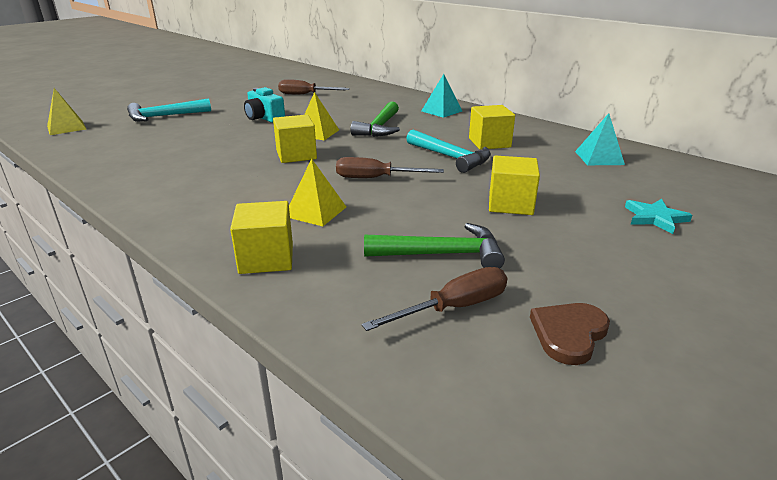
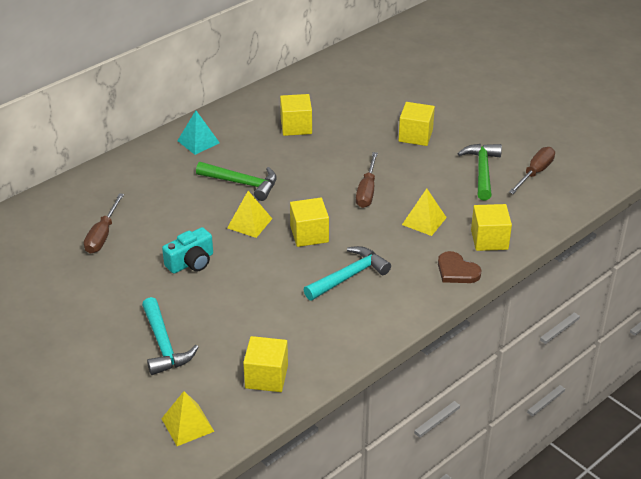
camera: 85 degrees left, 10 degrees up
brown screwdriver [362,267,507,331] -> brown screwdriver turned 60 degrees clockwise [509,147,555,194]
turquoise hammer [406,129,491,173] -> turquoise hammer moved to [303,246,391,300]
brown heart [530,303,610,365] -> brown heart moved to [438,251,482,283]
turquoise pyramid [575,113,625,165] -> none
turquoise star [625,199,692,234] -> none
none -> yellow cube [243,336,288,392]

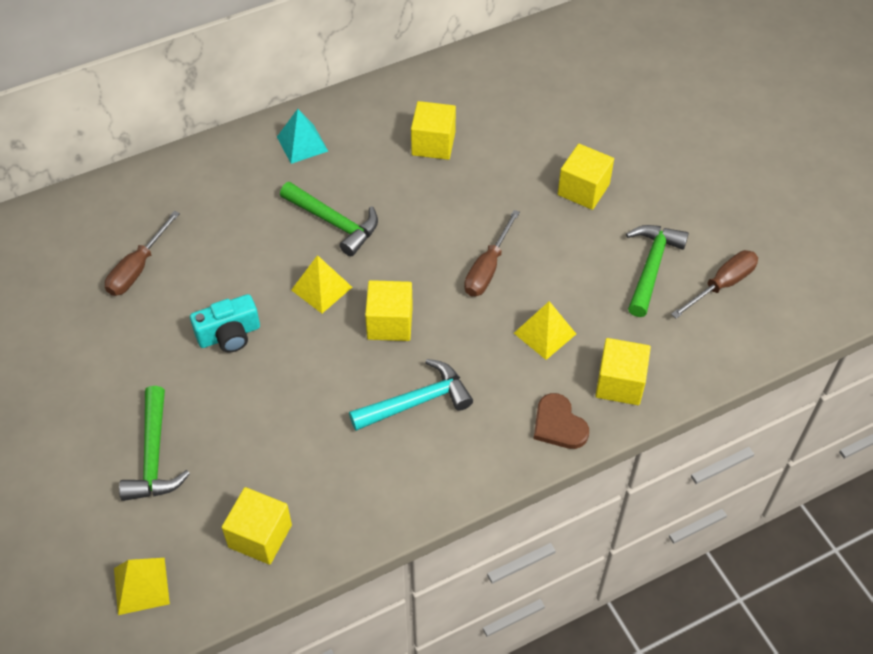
camera: 15 degrees right, 15 degrees up
turquoise hammer [142,297,198,375] -> green hammer [119,386,190,501]

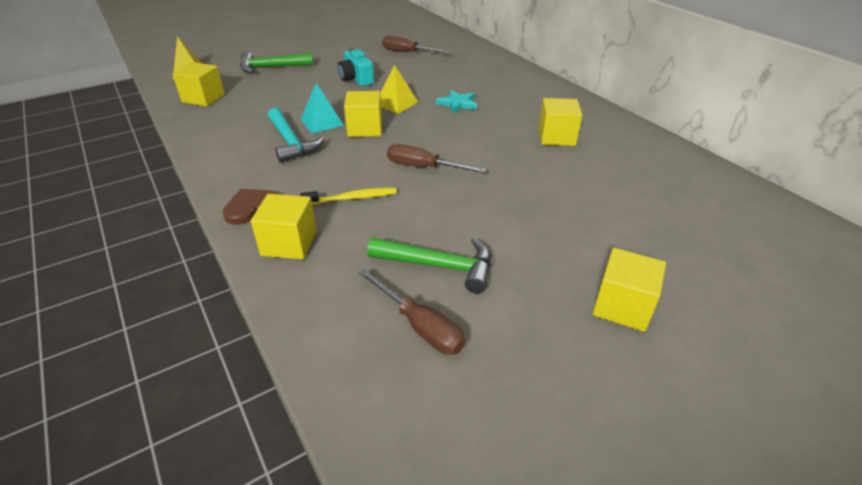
camera: 85 degrees right, 15 degrees down
turquoise pyramid [277,109,328,164] -> turquoise pyramid moved to [300,83,344,134]
green hammer [280,182,378,256] -> turquoise star [436,90,477,114]
yellow pyramid [514,301,576,360] -> yellow toothbrush [300,188,397,205]
yellow cube [558,144,614,210] -> yellow cube moved to [593,248,666,332]

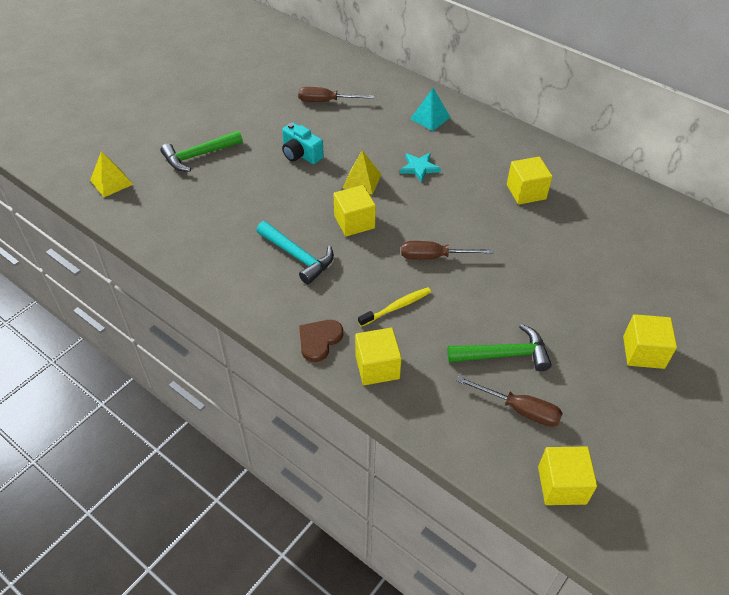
camera: 20 degrees left, 10 degrees up
yellow cube [172,62,225,106] -> yellow cube moved to [538,447,597,505]
turquoise pyramid [300,83,344,134] -> turquoise pyramid moved to [410,88,451,131]

